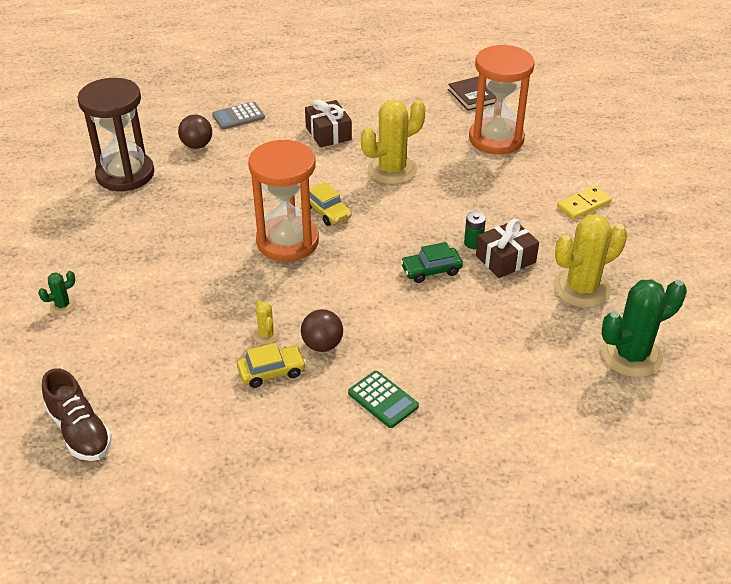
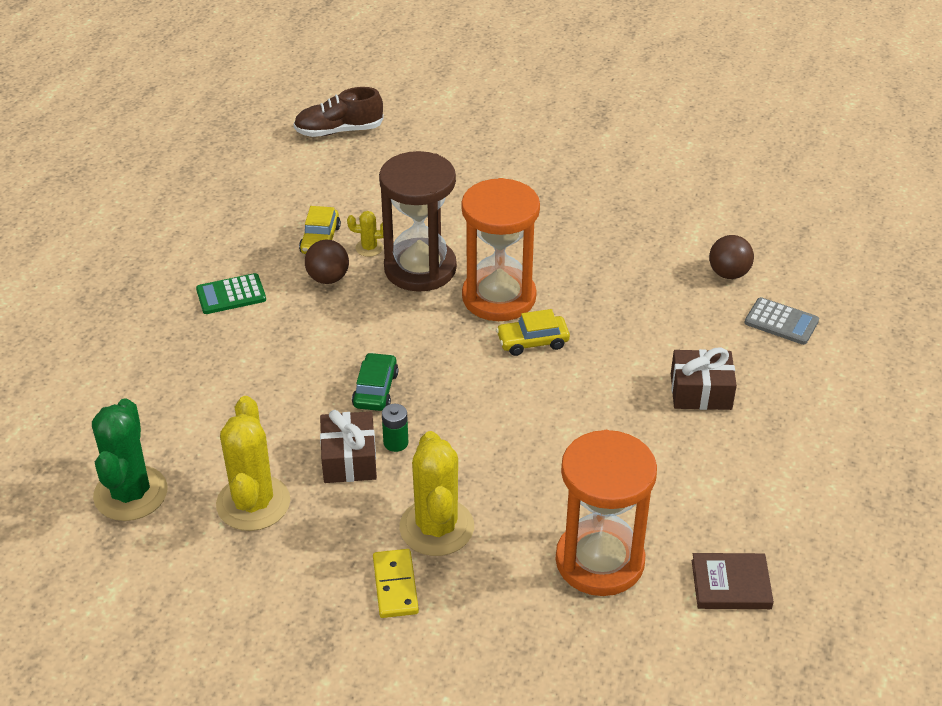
camera: 115 degrees right, 0 degrees up
green cactus [38,271,76,315] -> none
brown hourglass [78,78,155,191] -> brown hourglass moved to [379,151,457,292]
grey calculator [212,102,265,130] -> grey calculator turned 120 degrees clockwise [745,297,819,345]
yellow cactus [361,100,426,185] -> yellow cactus moved to [399,431,474,556]

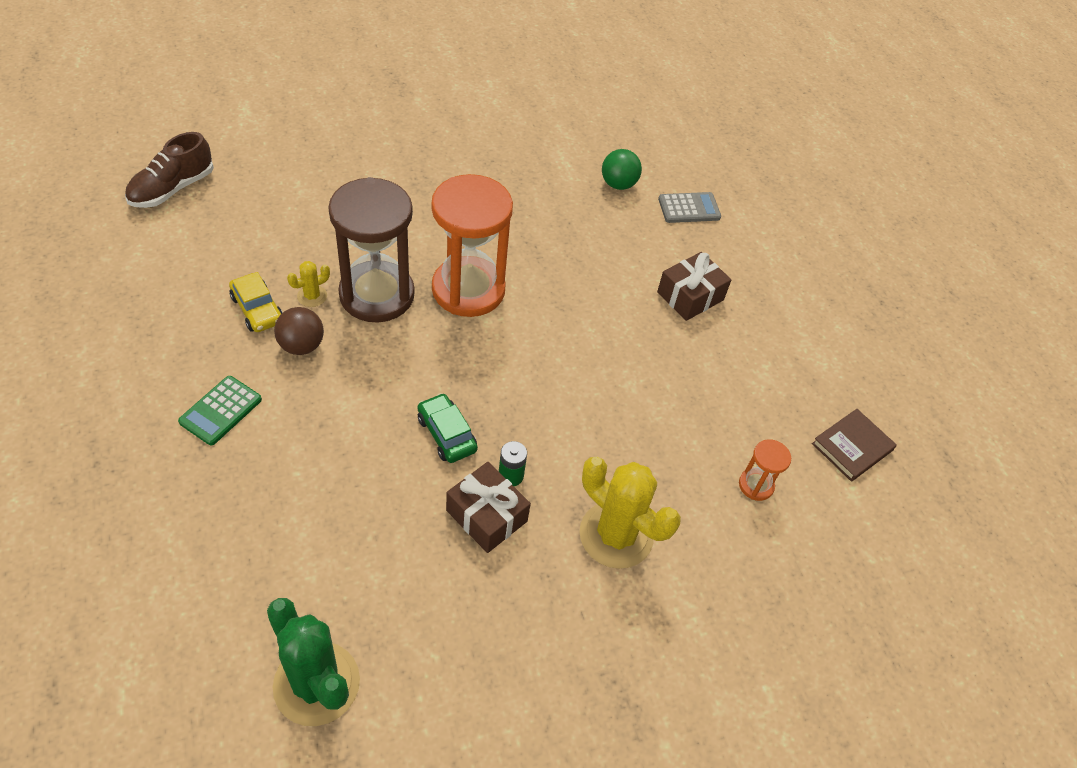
camera: 45 degrees left, 10 degrees up
yellow cactus [216,396,290,531] -> none
yellow domino [373,549,419,618] -> none
yellow car [496,309,570,356] -> none
orange hourglass [556,430,657,596] -> orange hourglass [739,439,791,501], size x0.43
brown ball [709,235,754,279] -> green ball [602,149,642,190]

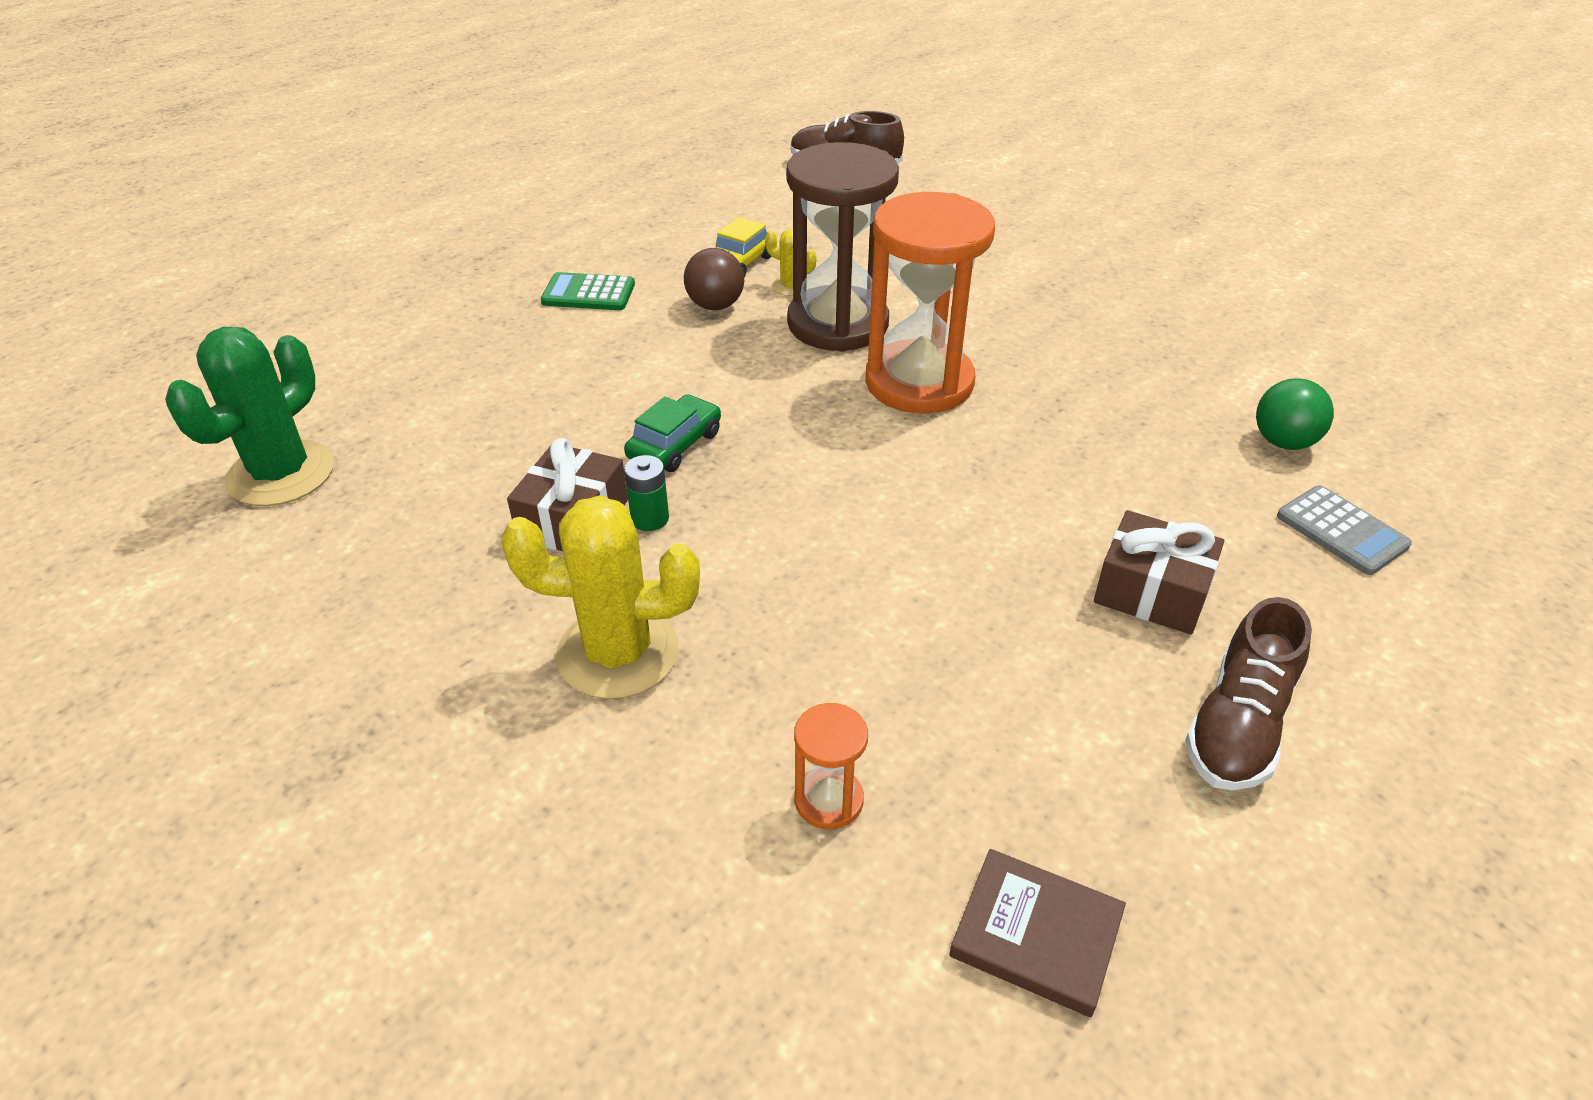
camera: 70 degrees right, 10 degrees down
yellow cactus [579,457,681,569] -> yellow cactus turned 75 degrees clockwise [501,495,700,699]
none -> brown shoe [1185,597,1312,790]

